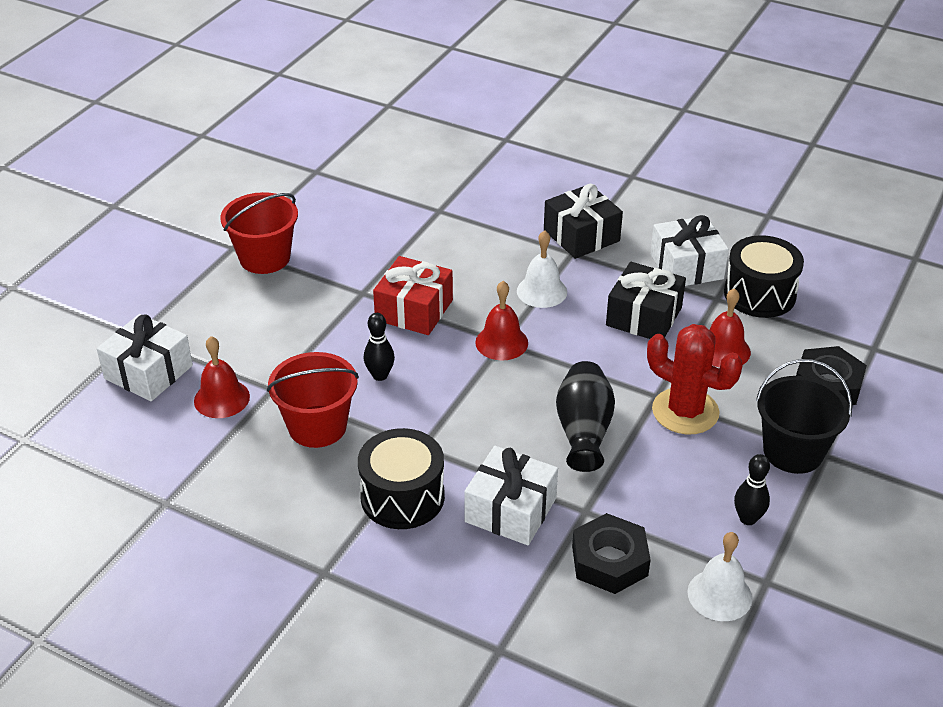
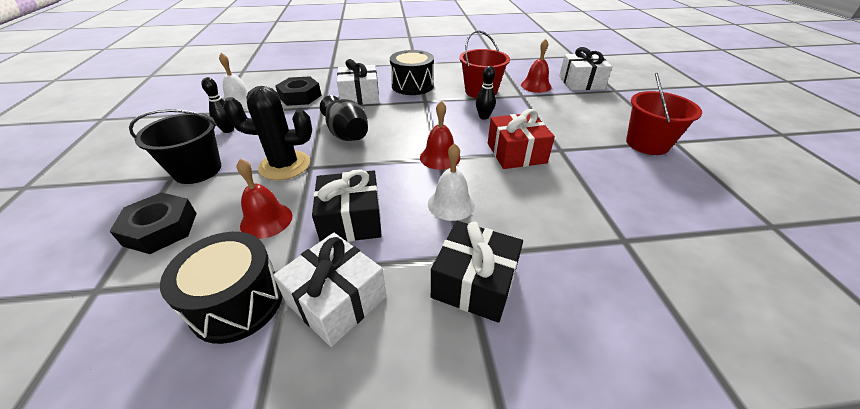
camera: 145 degrees right, 0 degrees up
red cactus [647,324,743,435] -> black cactus [223,86,312,180]

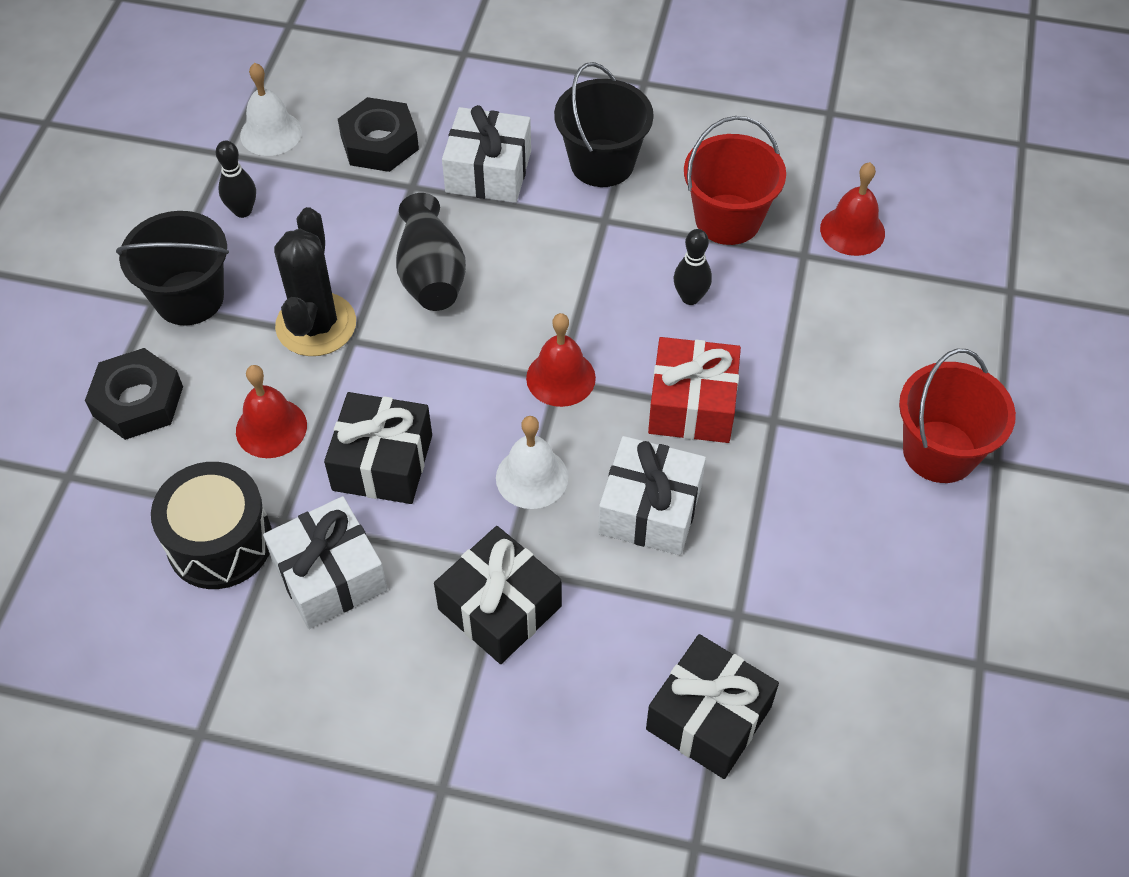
camera: 20 degrees right, 15 degrees up
black cactus [223,86,312,180] -> black cactus turned 75 degrees clockwise [274,207,356,356]
black drum [390,50,434,95] -> black bucket [554,62,654,187]
white gift [559,47,613,90] -> white gift moved to [598,436,706,555]
none -> black gift [646,634,779,779]

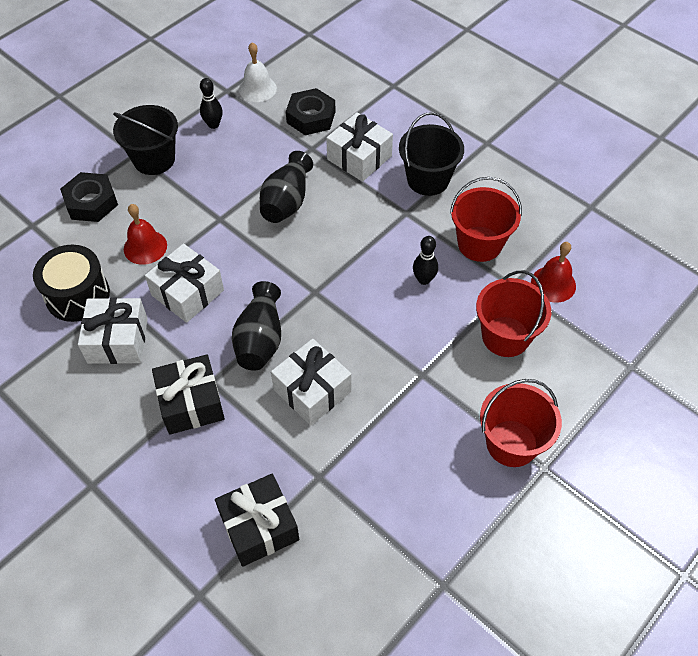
camera: 30 degrees right, 0 degrees up
black cactus [274,207,356,356] -> none
black gift [324,392,432,504] -> white gift [145,243,224,323]
white bell [496,416,568,509] -> black vase [232,281,281,371]
red bell [526,313,596,407] -> none
red gift [648,337,741,443] -> none
none -> red bucket [476,271,551,357]

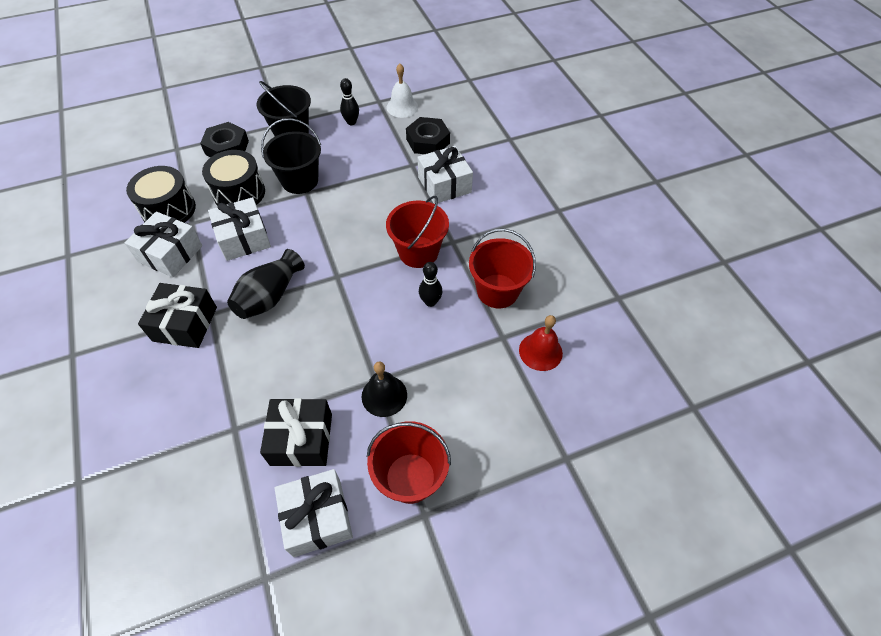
camera: 25 degrees right, 0 degrees up
red bell [124,204,167,265] -> black drum [202,150,265,206]
black gift [215,474,299,567] -> black gift moved to [260,398,332,467]
black vase [260,151,313,223] -> none
white gift [271,339,351,425] -> white gift moved to [275,469,353,557]
black bucket [399,112,464,196] -> black bucket moved to [261,118,321,194]
red bucket [476,271,551,357] -> red bucket moved to [386,196,449,268]
none -> black bell [362,361,407,417]

